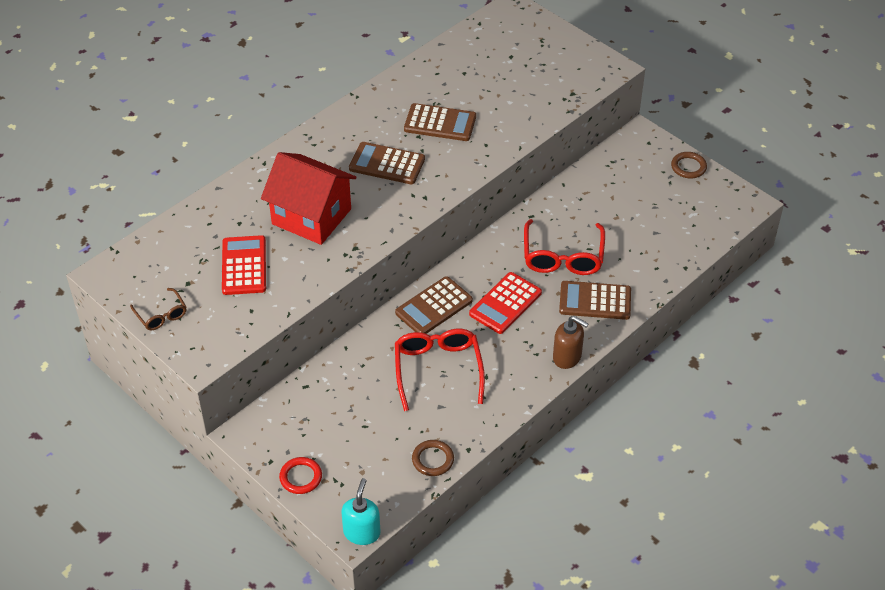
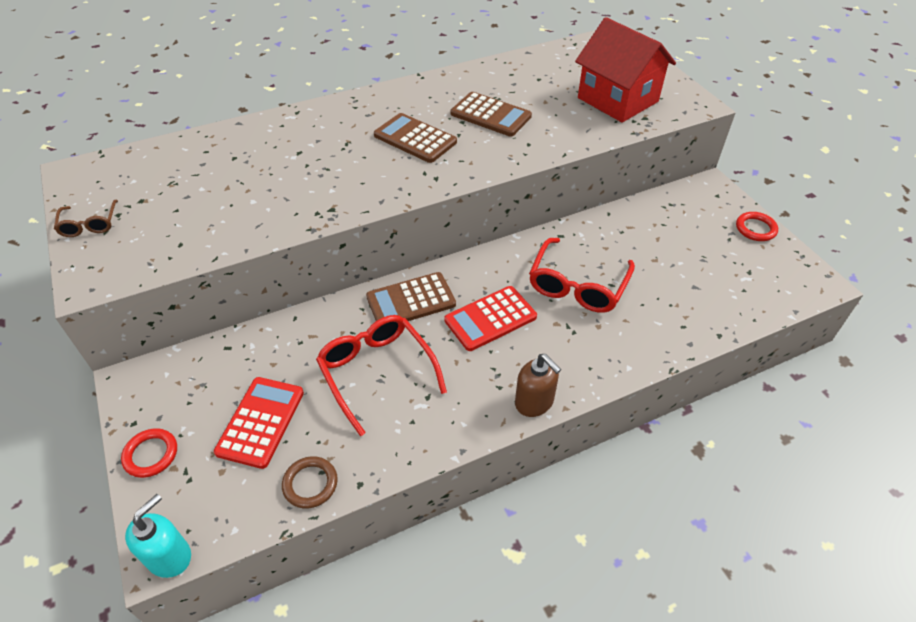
camera: 20 degrees right, 0 degrees up
red calculator [222,235,266,295] -> red calculator moved to [214,377,304,469]
red house [261,152,356,245] -> red house moved to [575,17,676,123]
red glasses [395,329,485,411] -> red glasses turned 45 degrees counterclockwise [316,315,447,436]
brown calculator [559,281,631,320] -> none
brown ring [671,152,707,178] -> red ring [736,212,778,241]

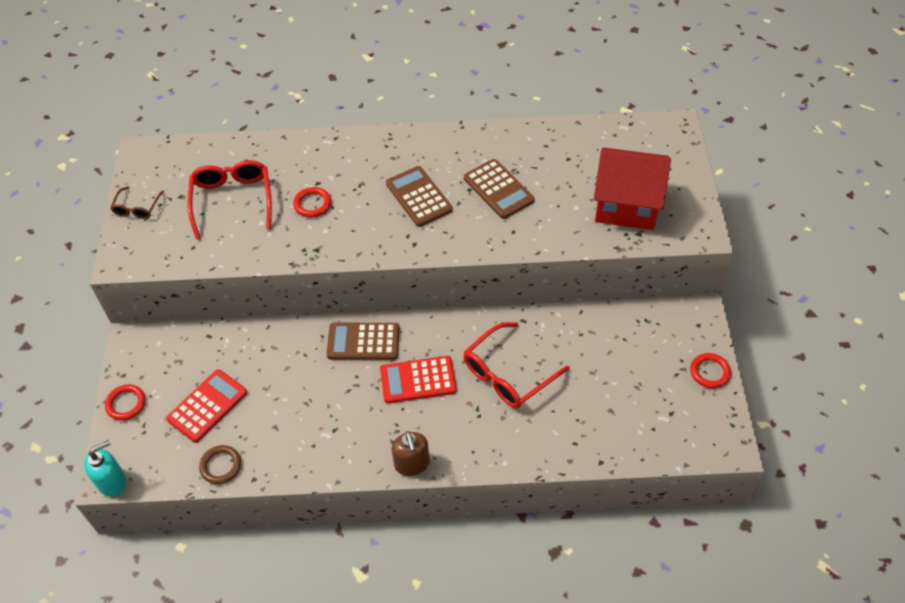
camera: 25 degrees right, 5 degrees up
red glasses [316,315,447,436] -> red glasses moved to [187,160,272,239]
red house [575,17,676,123] -> red house turned 60 degrees counterclockwise [594,147,671,230]
none -> red ring [293,187,331,217]

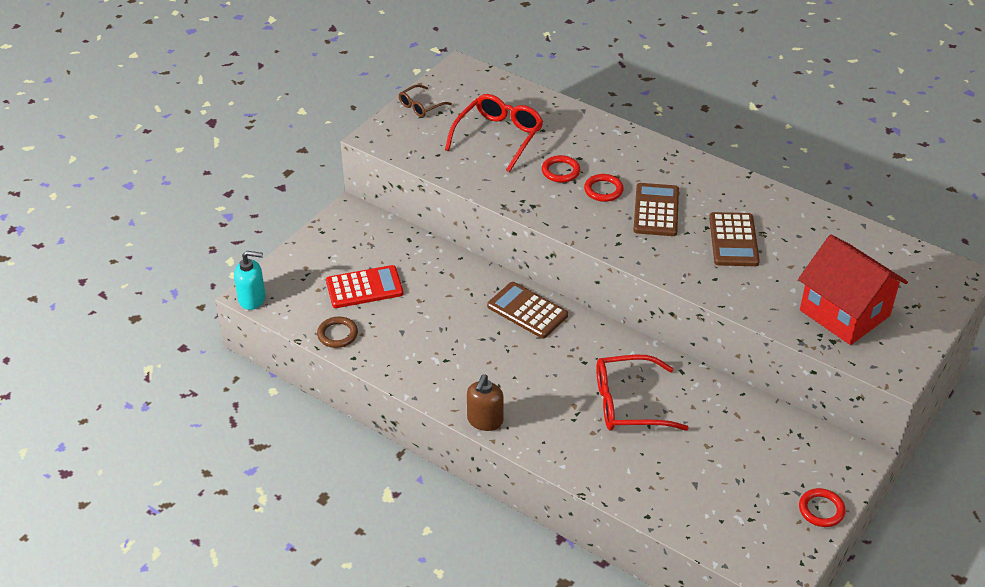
camera: 35 degrees right, 10 degrees down
red ring [105,384,146,421] -> red ring moved to [584,174,624,202]
red calculator [380,356,457,403] -> none

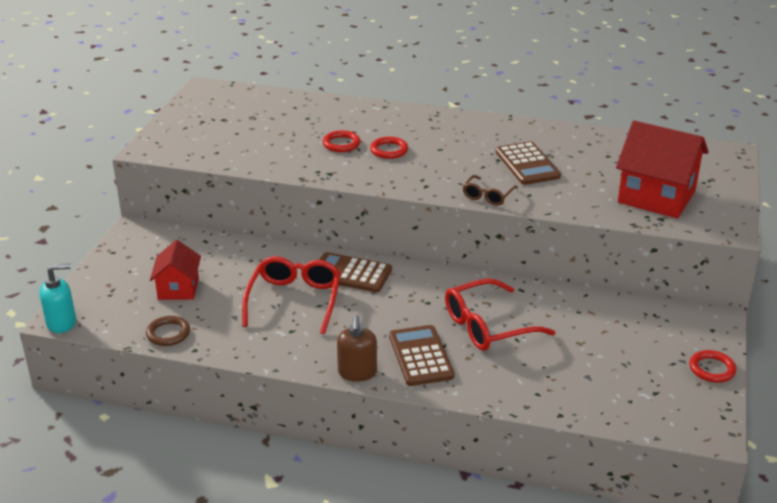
camera: 20 degrees left, 10 degrees down
red calculator [326,265,403,308] -> red house [150,240,201,300]
brown glasses [399,85,452,117] -> brown glasses moved to [463,175,518,206]
red glasses [445,94,543,172] -> red glasses moved to [242,256,341,334]
brown calculator [633,183,679,236] -> brown calculator moved to [389,325,454,386]

